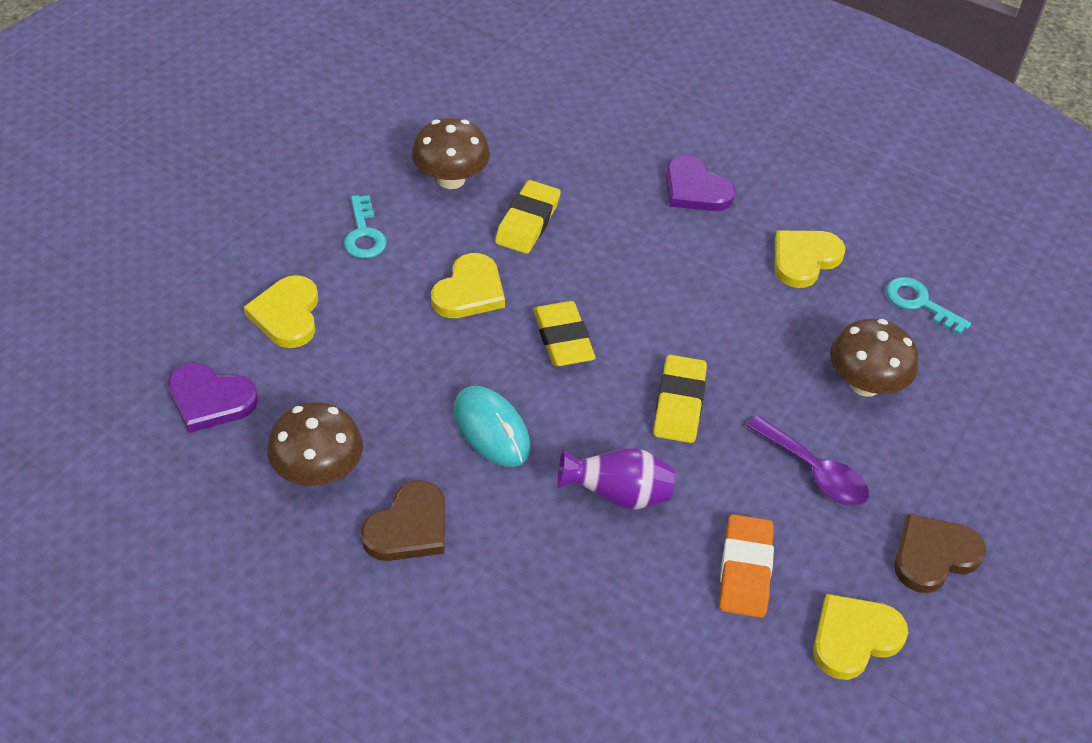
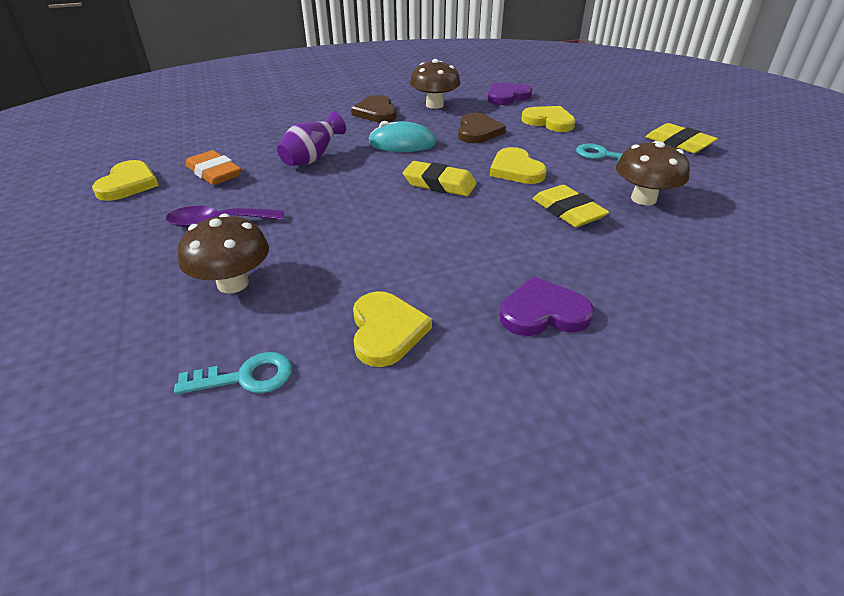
camera: 130 degrees right, 10 degrees down
yellow eraser [653,355,707,443] -> yellow eraser moved to [645,123,718,153]
brown heart [894,514,986,593] -> brown heart moved to [458,113,506,143]

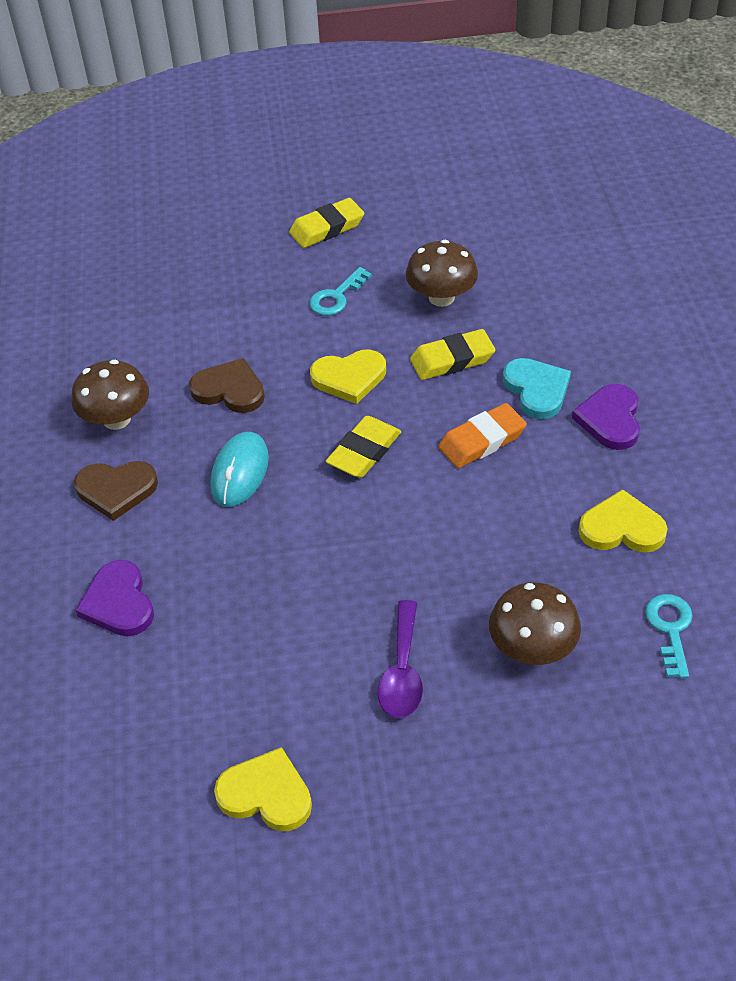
camera: 75 degrees left, 10 degrees up
orange eraser [186,150,241,185] -> orange eraser moved to [438,403,527,468]
purple vase [277,112,346,166] -> none
purple heart [488,83,532,105] -> purple heart moved to [75,560,154,636]
yellow heart [521,106,576,132] -> none
none -> turquoise heart [503,358,571,419]

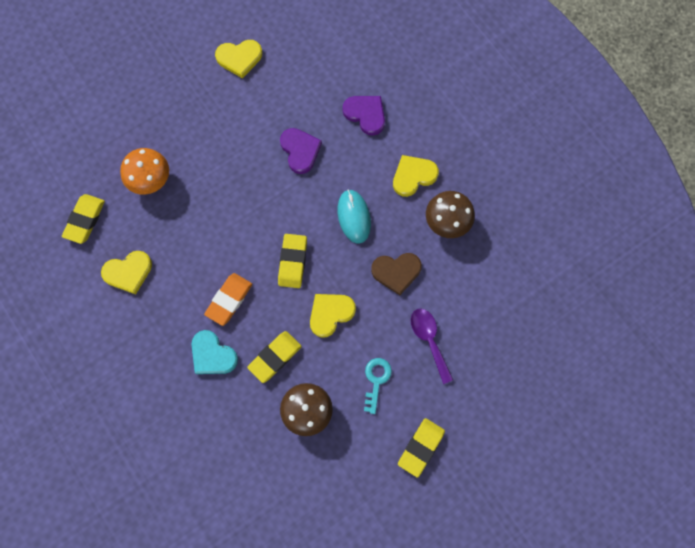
camera: 150 degrees right, 25 degrees up
brown heart [74,461,158,521] -> yellow heart [393,155,439,197]
purple spoon [378,600,423,718] -> purple spoon moved to [411,308,453,384]
brown mushroom [489,582,581,665] -> orange mushroom [120,148,169,195]
purple heart [572,384,640,450] -> purple heart moved to [280,128,322,174]
turquoise key [645,594,693,678] -> yellow eraser [62,194,105,244]

